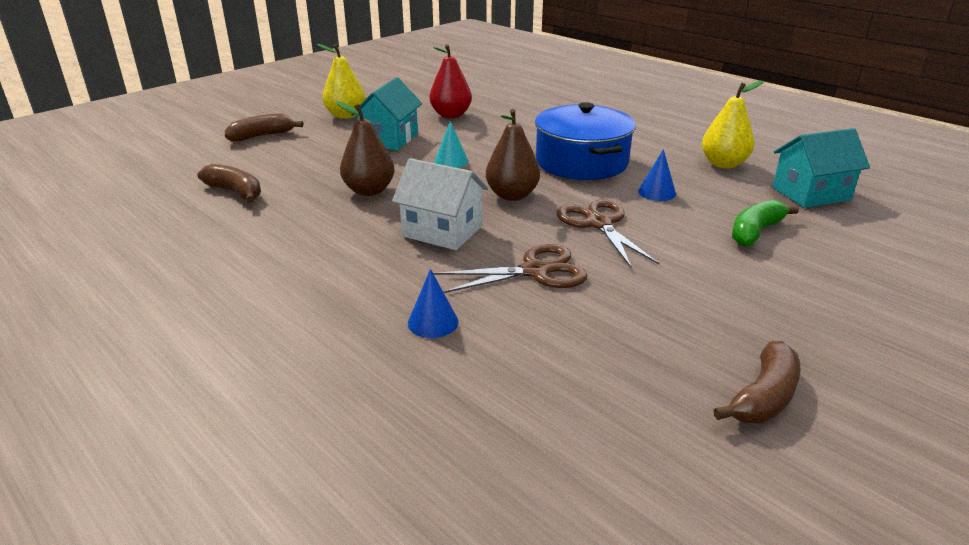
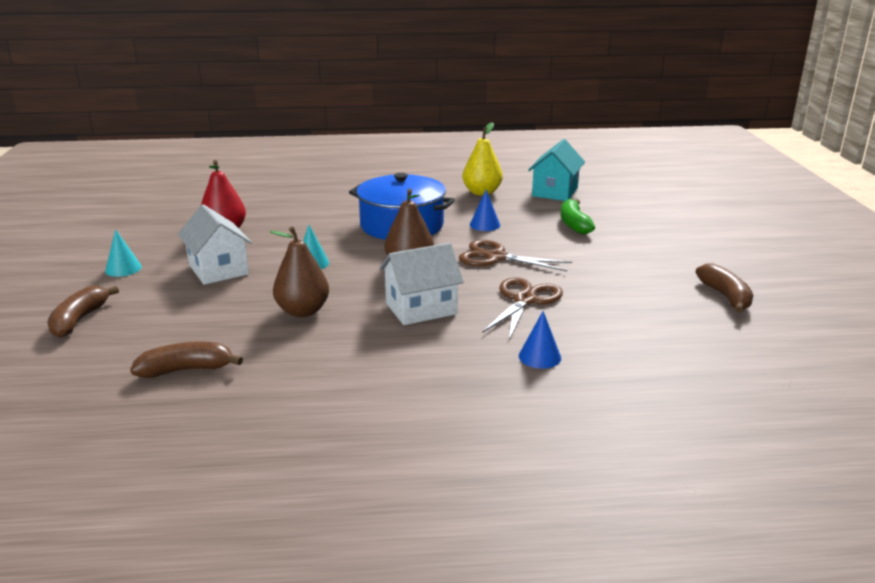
camera: 50 degrees left, 5 degrees down
yellow pear [317,44,366,119] -> turquoise cone [105,229,142,277]
turquoise house [351,77,422,150] -> white house [178,204,252,285]

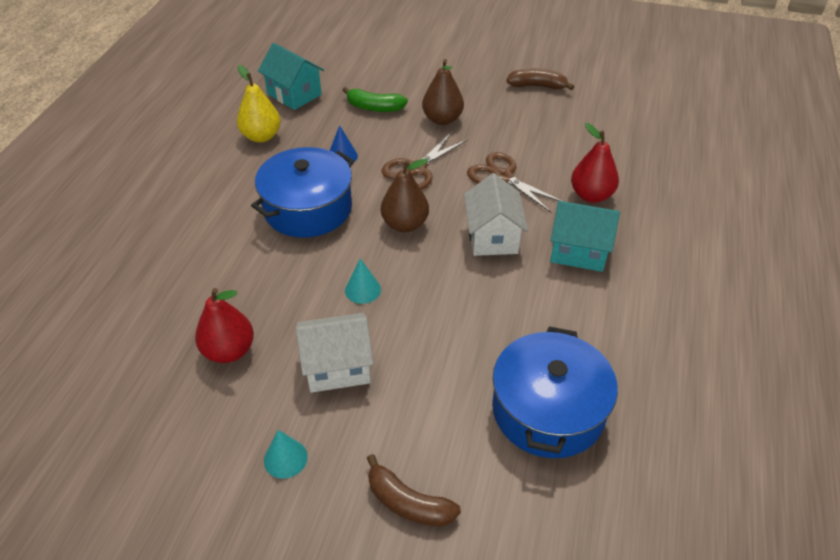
camera: 70 degrees left, 20 degrees up
brown banana [130,341,243,378] -> blue pot [492,326,618,458]
brown pear [270,227,329,317] -> brown pear moved to [422,59,464,125]
blue cone [519,311,561,369] -> red pear [571,123,619,203]
none -> turquoise house [550,201,620,272]

